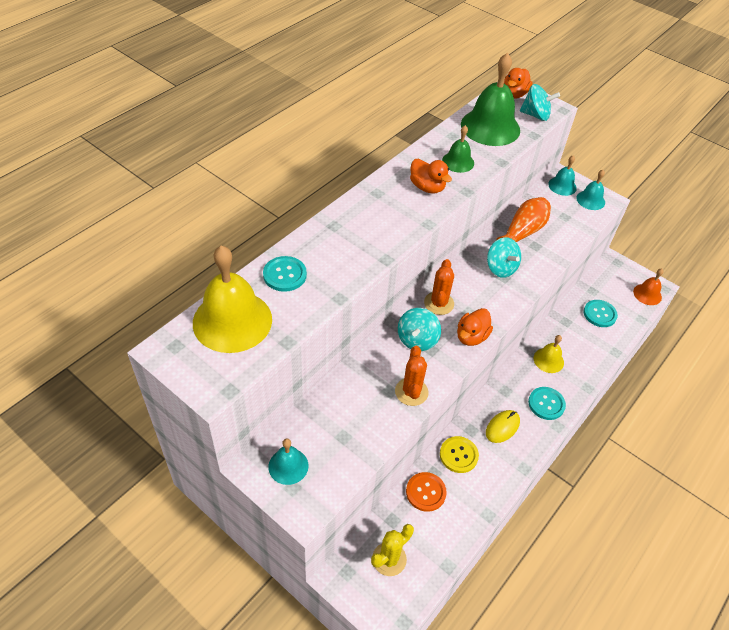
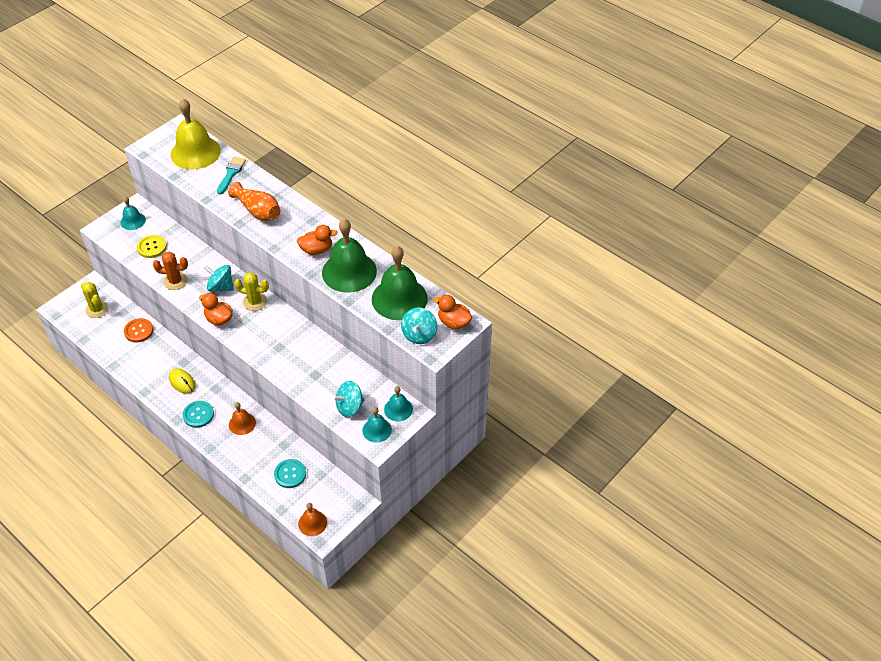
camera: 95 degrees right, 0 degrees up
turquoise button [263,256,307,292] -> turquoise brush [217,157,246,194]
orange duck [410,159,452,193] -> orange duck turned 150 degrees counterclockwise [297,225,338,255]
orange cactus [424,259,454,315] -> yellow cactus [234,272,269,311]
yellow button [440,436,479,473] -> yellow button moved to [137,235,167,258]
green bell [442,125,474,173] -> green bell [322,219,377,293], size x1.95
turquoise spinning top [487,237,521,278] -> turquoise spinning top moved to [333,381,364,417]
orange vase [496,197,551,242] -> orange vase moved to [228,182,280,221]
yellow bell [534,335,564,373] -> orange bell [229,402,256,435]

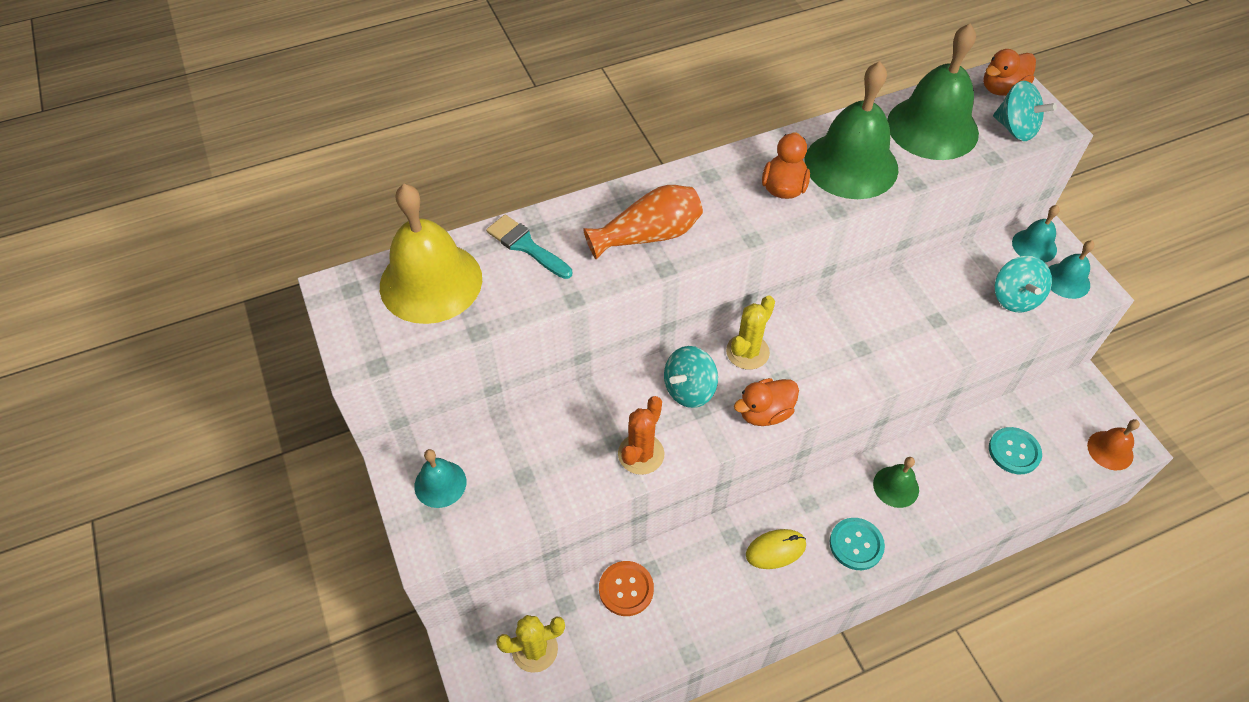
camera: 65 degrees left, 5 degrees up
yellow button [137,235,167,258] -> none
orange bell [229,402,256,435] -> green bell [873,457,919,508]

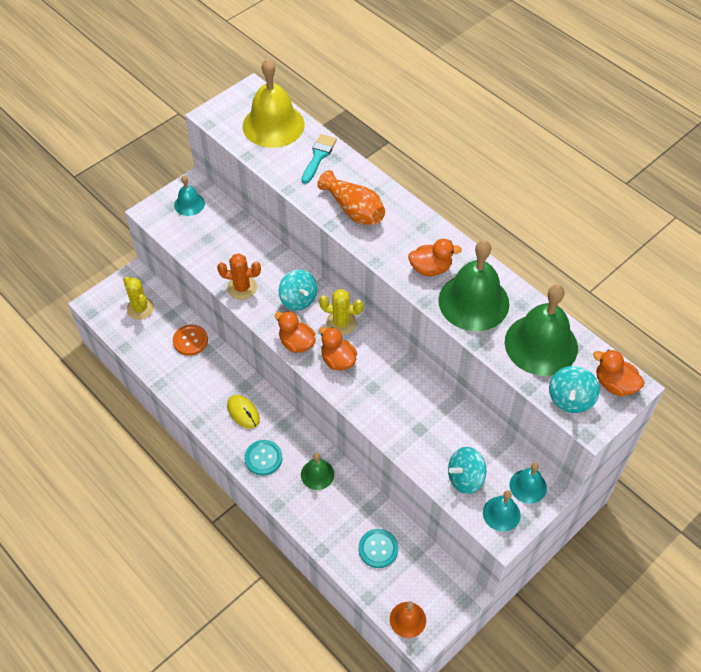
camera: 70 degrees right, 0 degrees up
turquoise spinning top [664,346,718,408] -> turquoise spinning top turned 150 degrees counterclockwise [279,269,317,311]
none -> orange duck [319,327,357,371]

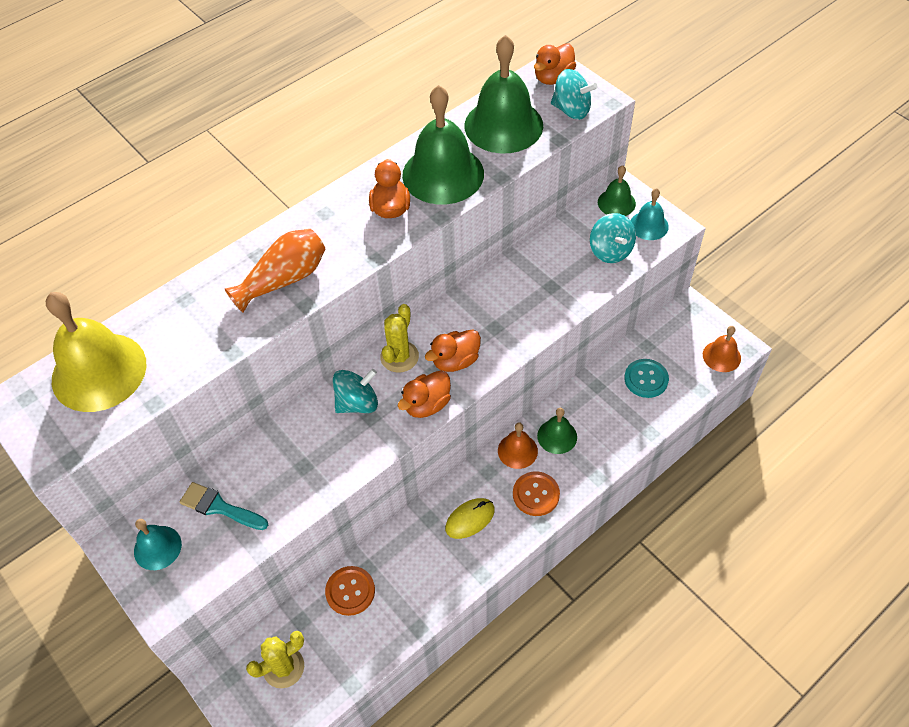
camera: 85 degrees left, 0 degrees up
orange cactus [217,254,261,300] -> none
turquoise button [245,440,282,476] -> orange button [513,471,560,516]
turquoise brush [302,134,337,184] -> turquoise brush moved to [179,482,268,530]
turquoise bell [510,462,547,504] -> green bell [598,165,636,216]
none -> orange bell [498,422,538,469]

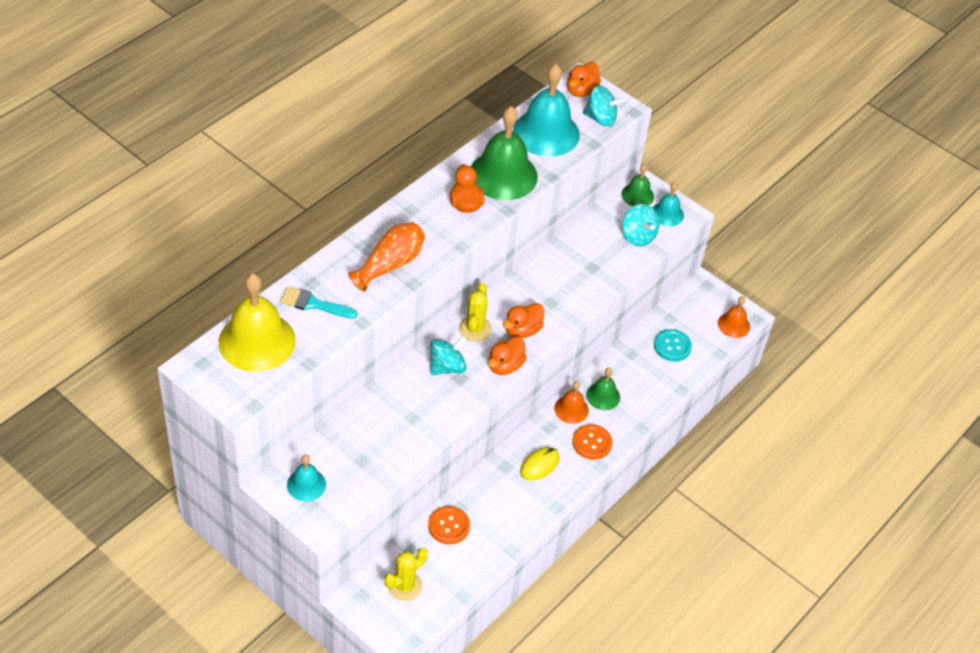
camera: 15 degrees left, 5 degrees down
turquoise brush [179,482,268,530] -> turquoise brush moved to [280,287,357,318]
green bell [464,35,543,153] -> turquoise bell [513,64,580,157]

